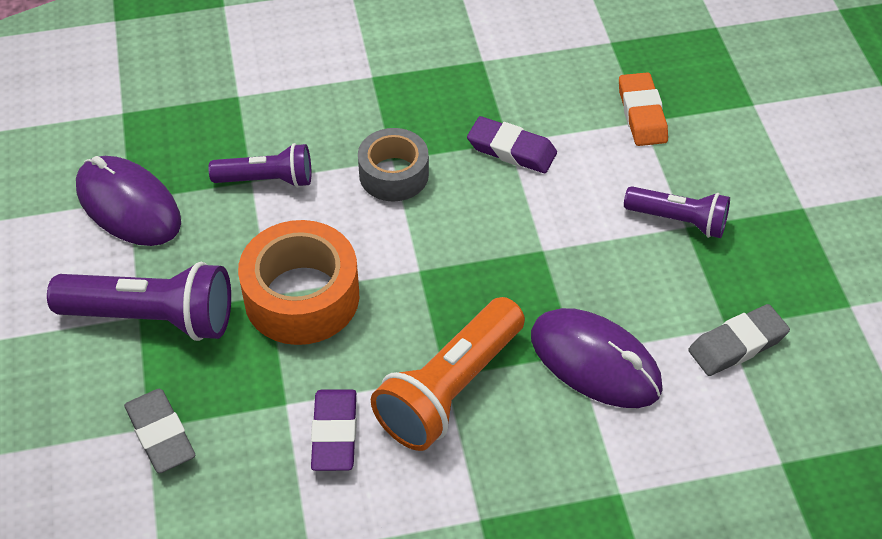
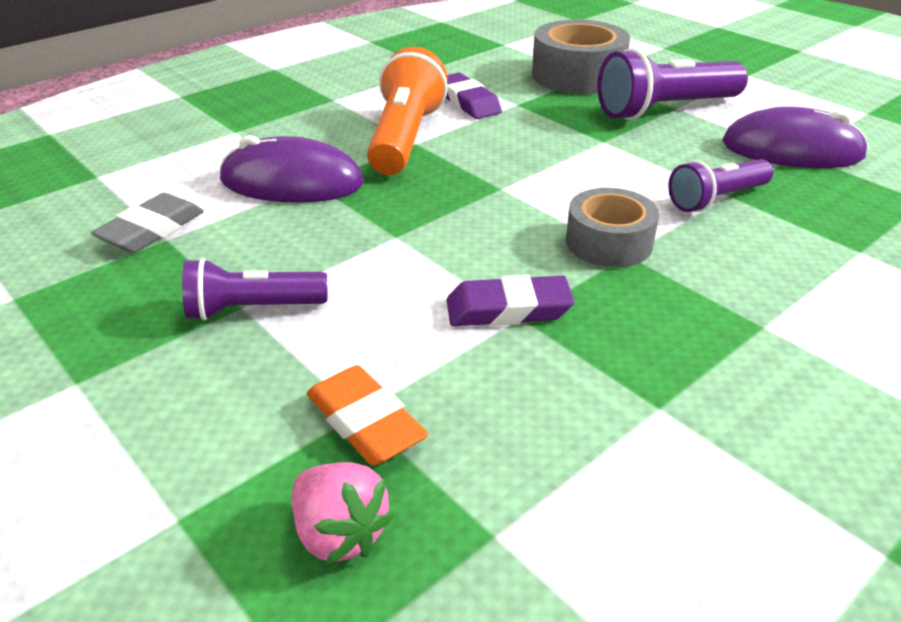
camera: 150 degrees right, 15 degrees down
grey eraser [124,389,195,473] -> grey tape [532,20,630,94]
orange tape [238,220,359,345] -> none
none -> pink strawberry [292,462,394,564]

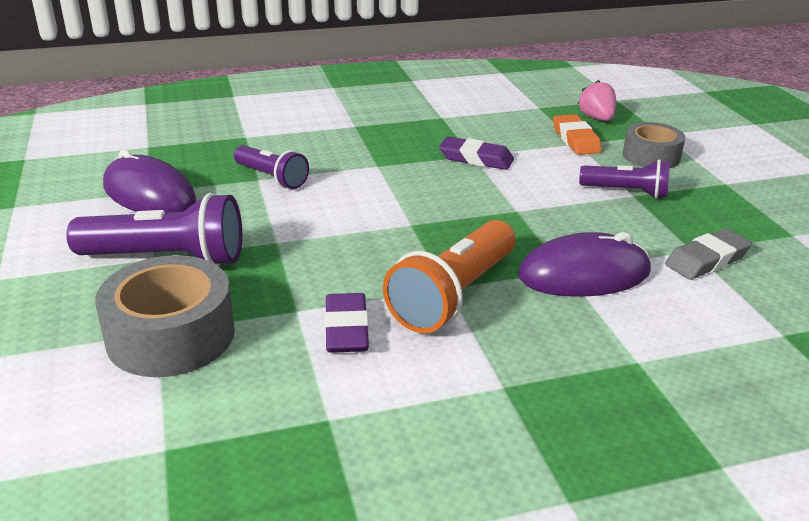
camera: 155 degrees left, 5 degrees down
purple mouse [220,135,364,203] -> purple mouse turned 45 degrees counterclockwise [518,232,651,297]
grey tape [566,188,659,267] -> grey tape moved to [623,122,685,168]
purple flashlight [668,159,773,212] -> purple flashlight turned 45 degrees clockwise [234,145,309,189]

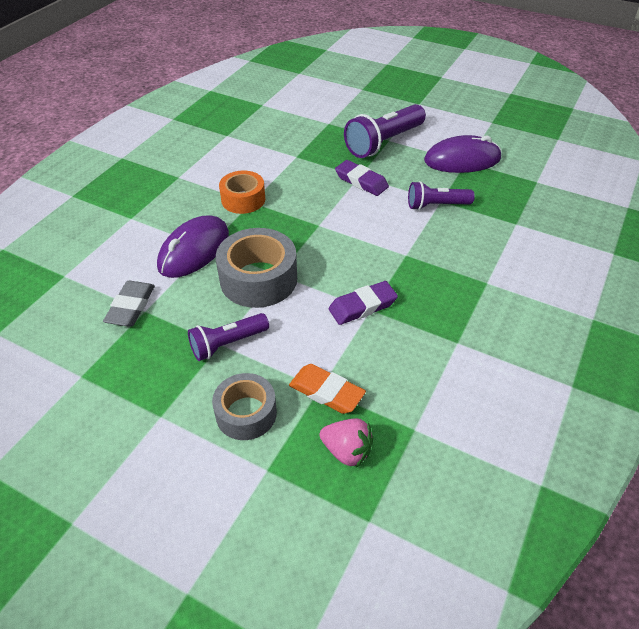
camera: 135 degrees right, 15 degrees up
grey tape [95,255,235,377] -> grey tape moved to [216,228,297,308]
purple eraser [325,293,369,353] -> purple eraser moved to [335,160,389,196]
orange flashlight [383,220,515,333] -> orange tape [219,170,265,214]

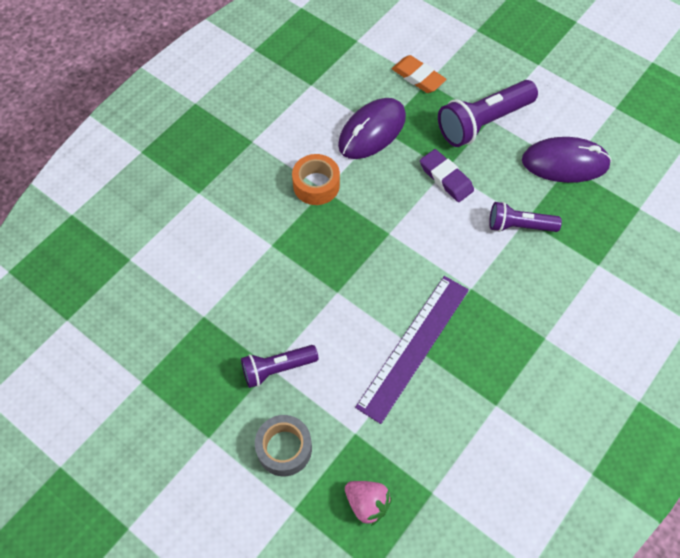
camera: 10 degrees right, 15 degrees up
grey eraser [103,281,155,327] -> none
purple mouse [157,216,229,278] -> purple mouse moved to [338,98,406,159]
grey tape [216,228,297,308] -> none
orange eraser [289,364,366,414] -> orange eraser moved to [392,55,446,93]
purple eraser [329,281,398,325] -> purple ruler [355,276,469,424]

